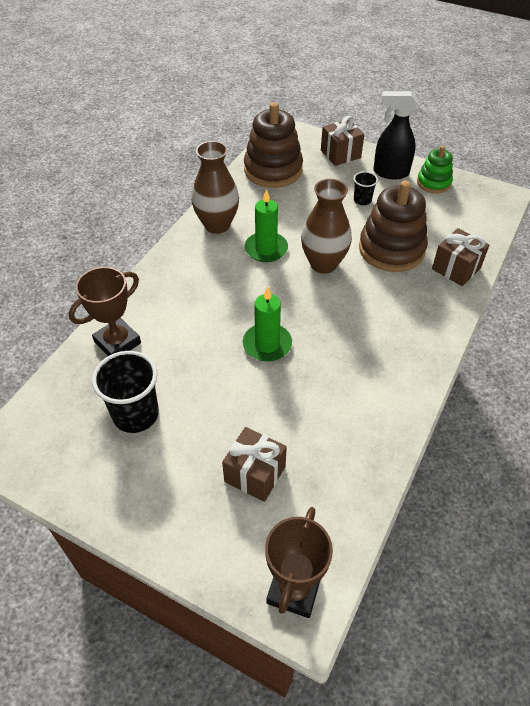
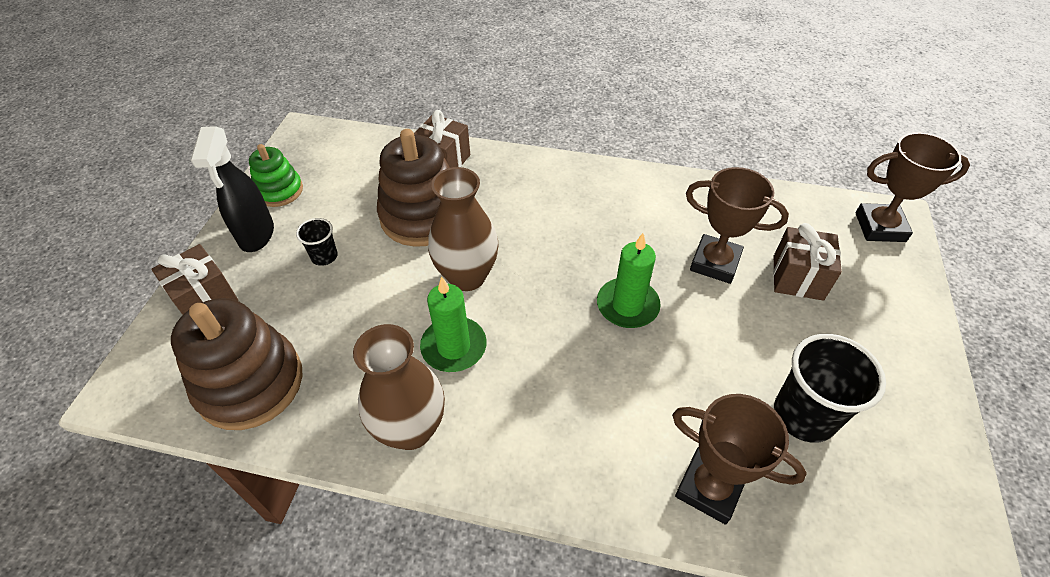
camera: 105 degrees left, 0 degrees up
none -> brown trophy [686,167,789,284]

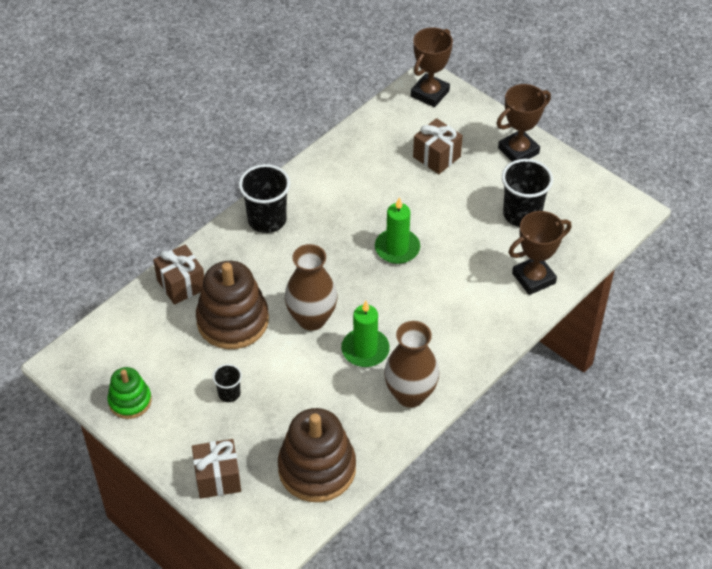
camera: 60 degrees left, 0 degrees up
black spray bottle [191,126,274,252] -> none
brown trophy [686,167,789,284] -> brown trophy moved to [496,84,551,162]
none -> black cup [239,164,290,233]

